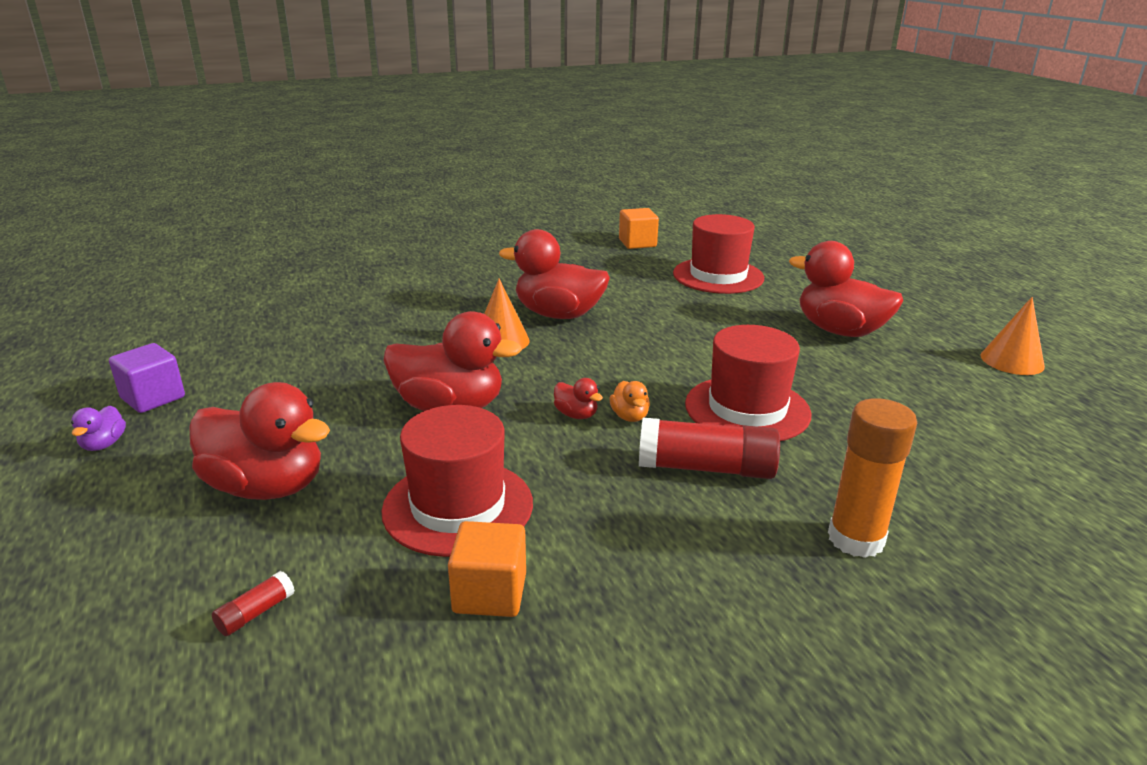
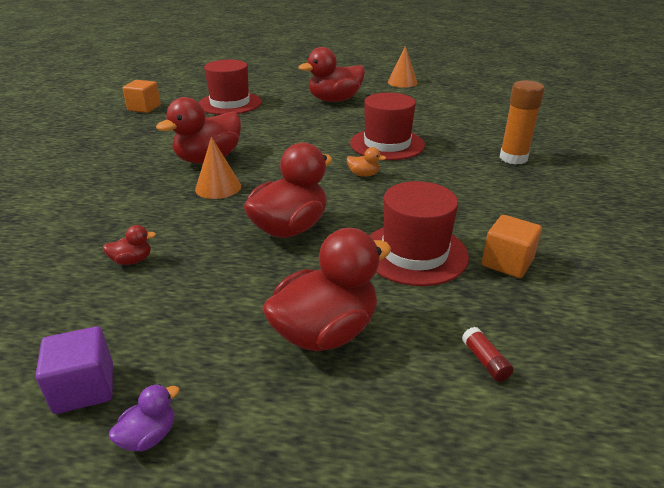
camera: 60 degrees left, 5 degrees up
purple duck [71,406,126,451] -> purple duck turned 75 degrees counterclockwise [109,384,180,451]
red duck [554,378,603,419] -> red duck moved to [103,225,156,265]
red glue stick [639,418,780,479] -> none

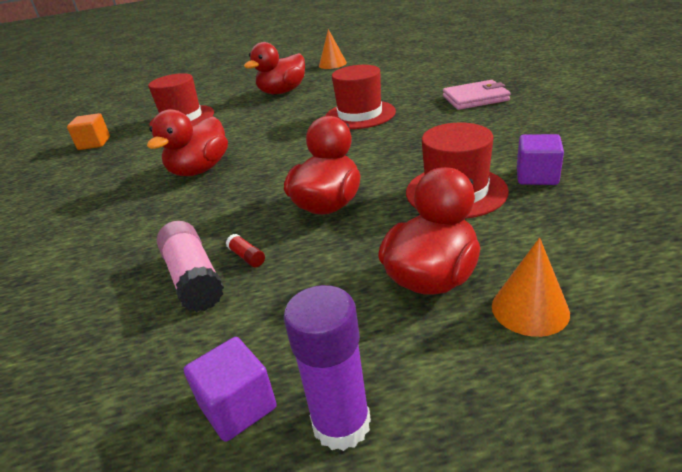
camera: 15 degrees left, 0 degrees up
red duck [103,225,156,265] -> pink glue stick [157,221,224,312]
purple duck [109,384,180,451] -> purple glue stick [284,285,371,451]
orange cone [195,137,241,199] -> orange cone moved to [492,238,570,337]
orange duck [347,147,386,177] -> none
red glue stick [462,327,514,382] -> red glue stick moved to [226,234,265,267]
orange cube [482,215,542,278] -> purple cube [517,134,564,185]
orange glue stick [500,80,545,164] -> pink wallet [443,80,511,110]

